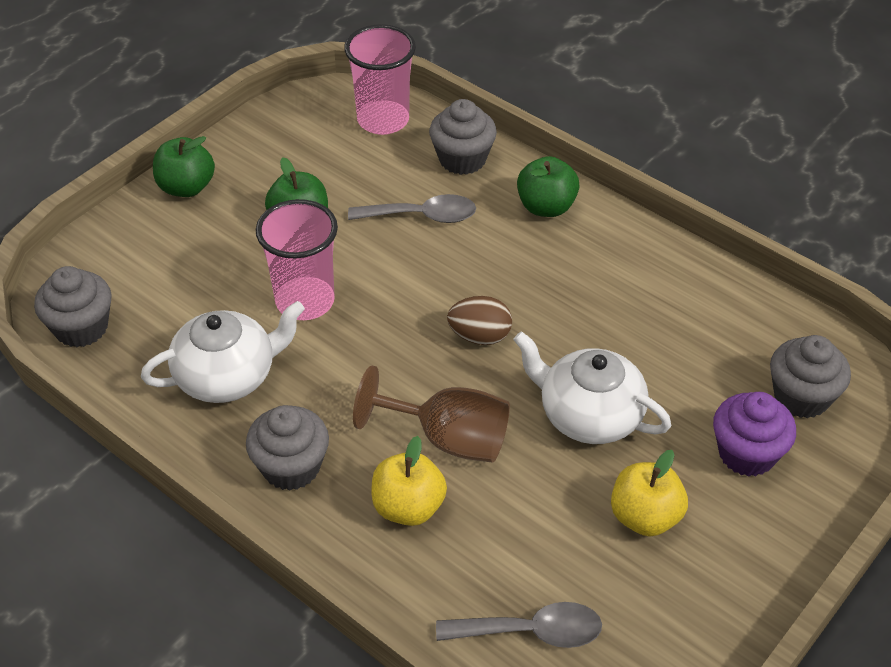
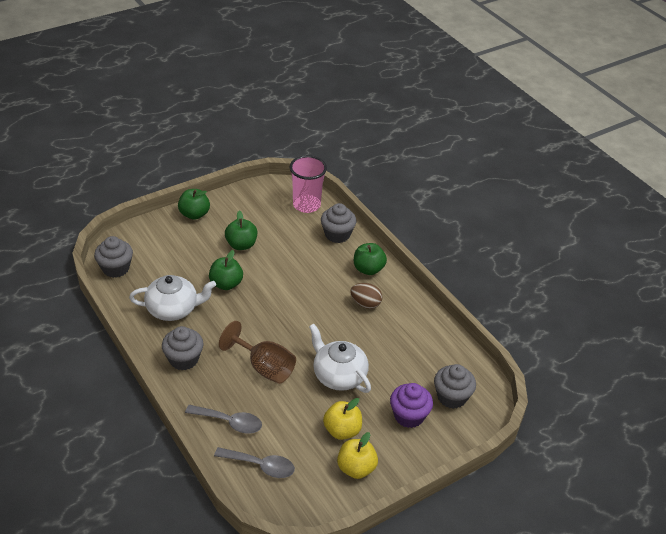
camera: 15 degrees right, 5 degrees down
pink cup [256,199,338,320] -> green apple [209,250,243,290]
grey spoon [348,194,476,223] -> grey spoon moved to [185,405,262,434]
yellow apple [372,436,447,526] -> yellow apple moved to [337,432,378,479]
brown egg [447,296,512,345] -> brown egg moved to [350,283,382,309]

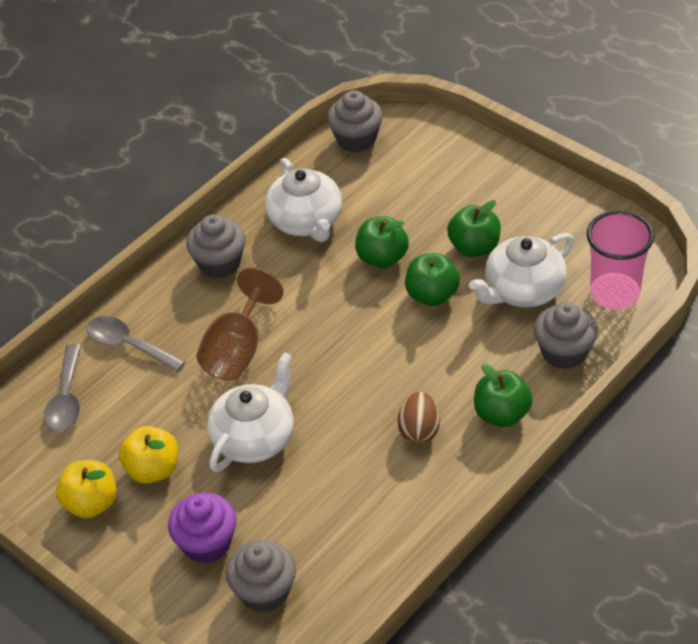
camera: 80 degrees right, 5 degrees up
green apple [178,189,210,220] -> green apple moved to [405,253,460,306]
grey spoon [185,405,262,434] -> grey spoon turned 120 degrees clockwise [86,316,186,372]
none -> white teapot [469,233,574,308]

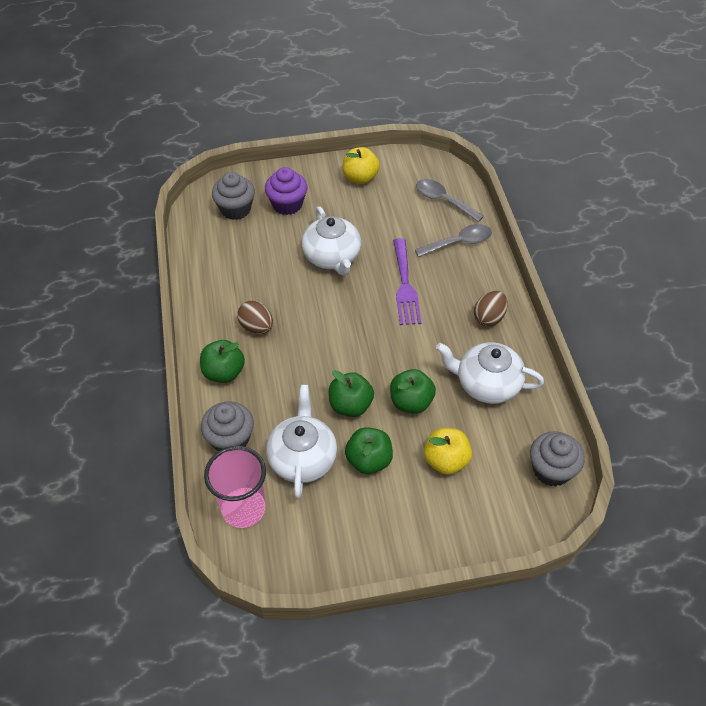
camera: 125 degrees right, 5 degrees up
yellow apple [119,426,178,484] -> yellow apple moved to [424,428,472,475]
grey cupcake [186,215,246,279] -> brown egg [474,291,508,326]
brown goblet [196,268,284,380] -> purple fork [393,238,421,325]

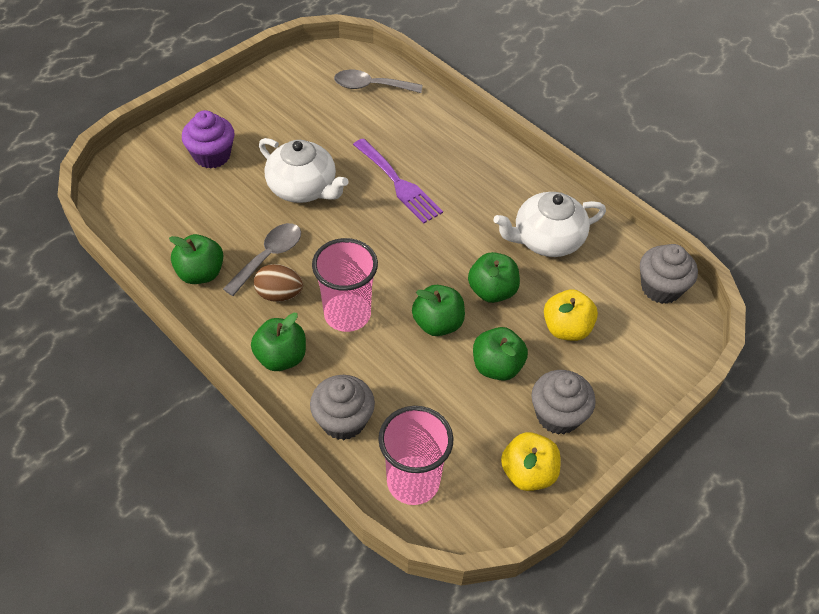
camera: 35 degrees left, 0 degrees up
grey cupcake [212,172,255,220] -> grey cupcake moved to [531,370,596,435]
white teapot [266,385,337,499] -> none
yellow apple [343,147,380,184] -> yellow apple moved to [501,432,560,491]
grey spoon [415,224,492,257] -> grey spoon moved to [223,223,301,296]
brown egg [474,291,508,326] -> none
none -> green apple [169,234,223,284]
none -> pink cup [312,238,378,332]

